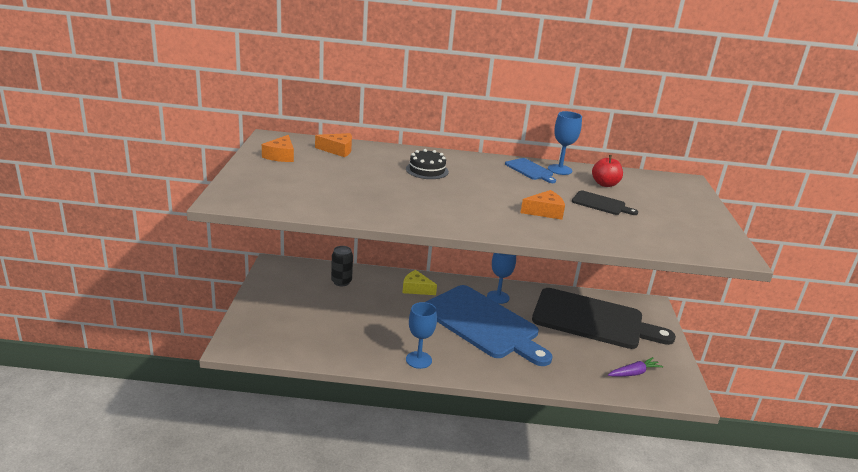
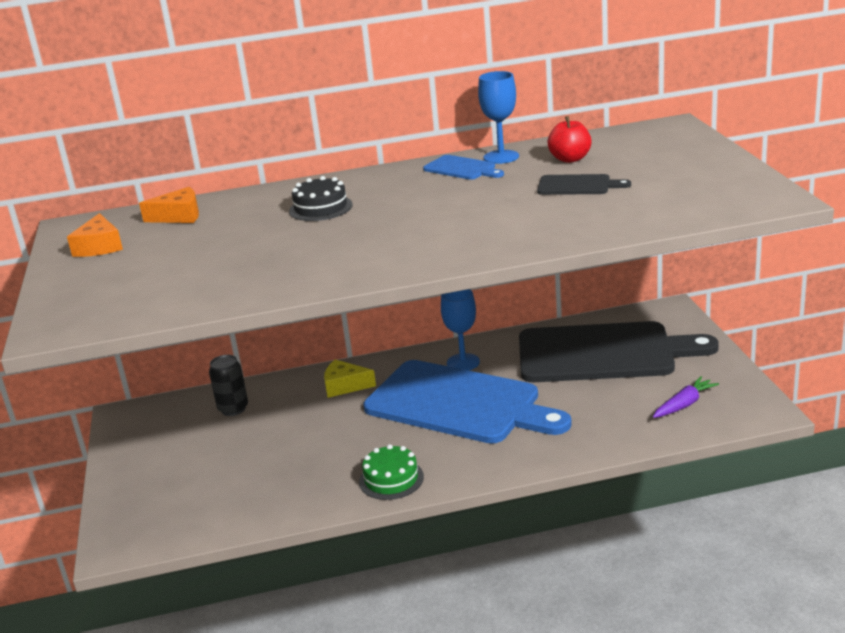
camera: 10 degrees left, 0 degrees up
blue goblet [406,302,437,369] -> green cake [359,444,424,500]
orange cheese [521,190,565,220] -> none

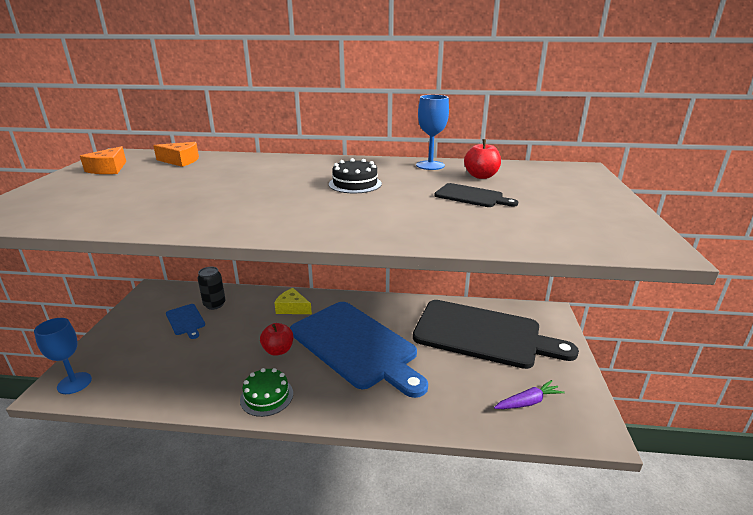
camera: 15 degrees right, 0 degrees up
black cake [289,176,353,221] -> black cake moved to [329,158,382,193]
blue cutting board [423,155,504,180] -> blue cutting board moved to [166,304,205,339]
blue goblet [441,289,480,371] -> blue goblet moved to [34,318,92,394]
none -> red apple [260,323,293,356]

